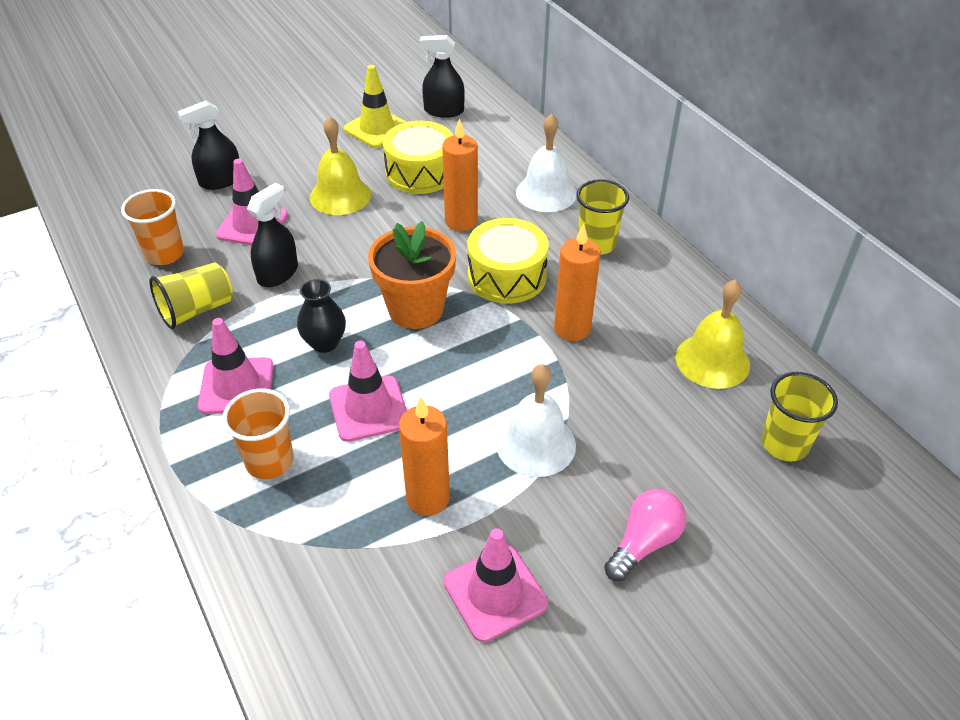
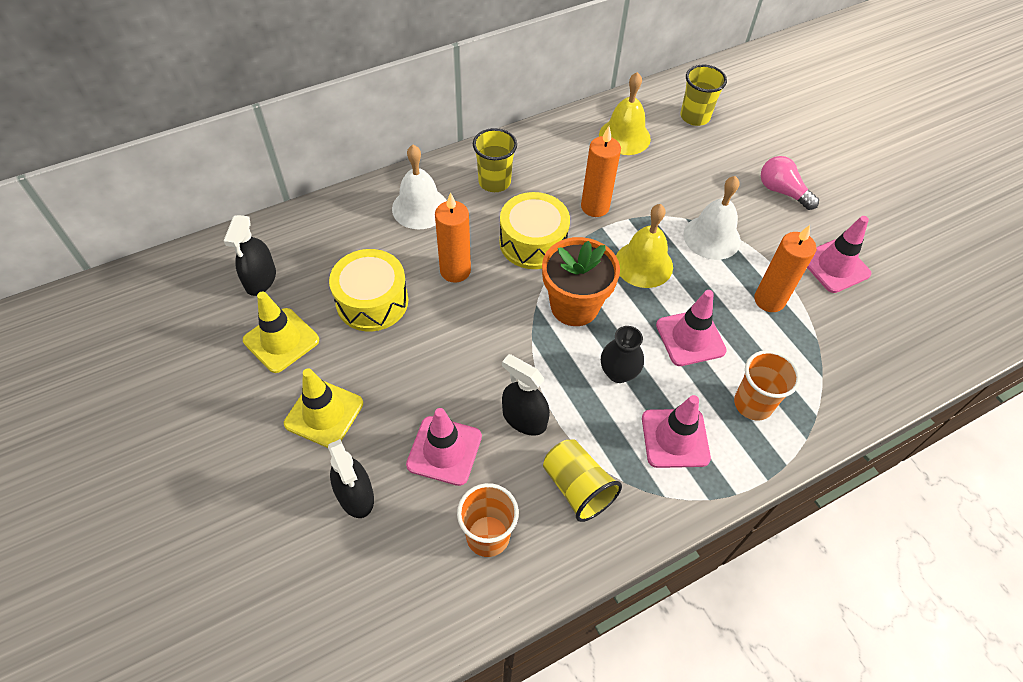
camera: 90 degrees left, 10 degrees up
yellow bell [310,116,371,215] -> yellow bell moved to [616,204,673,288]
none -> yellow traffic cone [284,368,363,448]

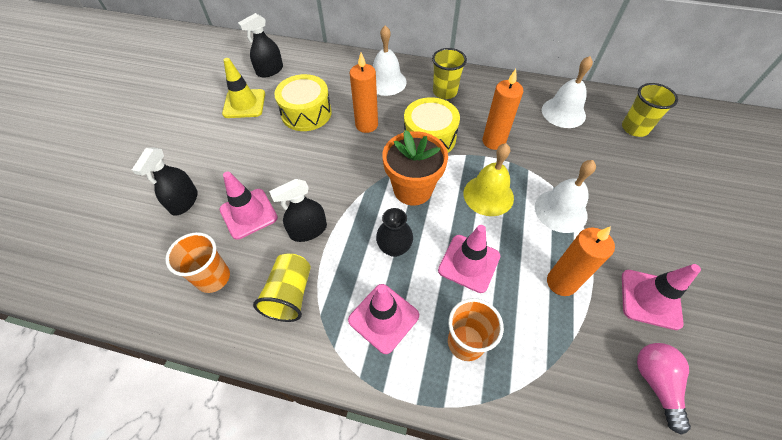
camera: 45 degrees right, 0 degrees up
yellow traffic cone [284,368,363,448] -> none
black spray bottle [502,354,550,436] -> black spray bottle turned 105 degrees counterclockwise [269,179,327,242]
yellow bell [599,72,651,155] -> white bell [542,56,593,128]
pink light bulb [761,156,819,210] -> pink light bulb moved to [637,343,691,435]

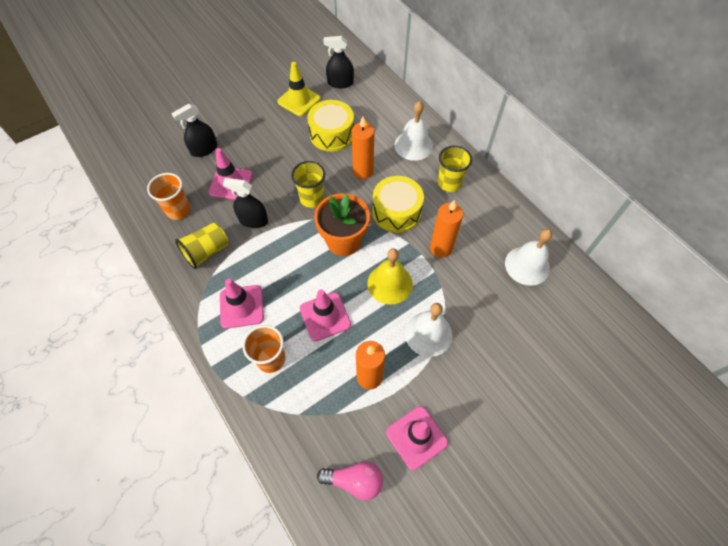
camera: 40 degrees right, 5 degrees up
black vase [376,208,413,257] -> none
yellow cup [622,83,678,137] -> yellow cup moved to [291,161,326,208]
pink light bulb [637,343,691,435] -> pink light bulb turned 60 degrees clockwise [317,462,383,500]

